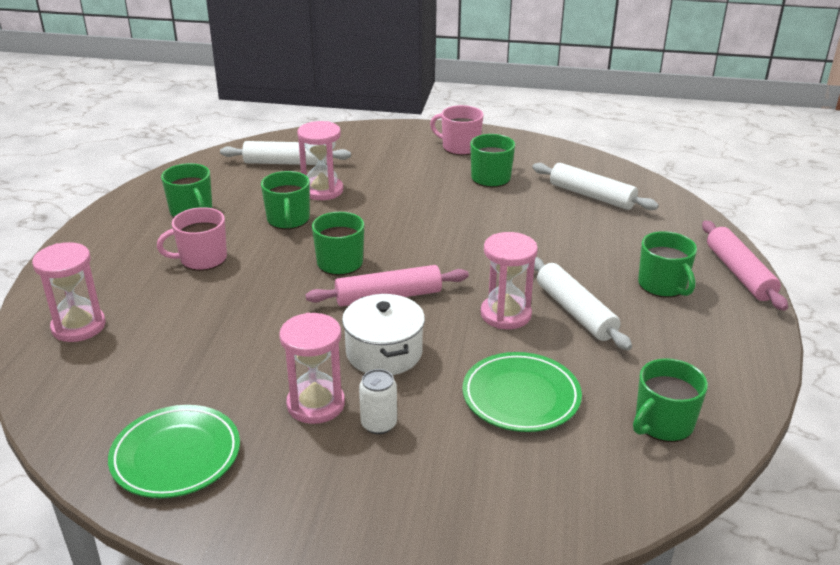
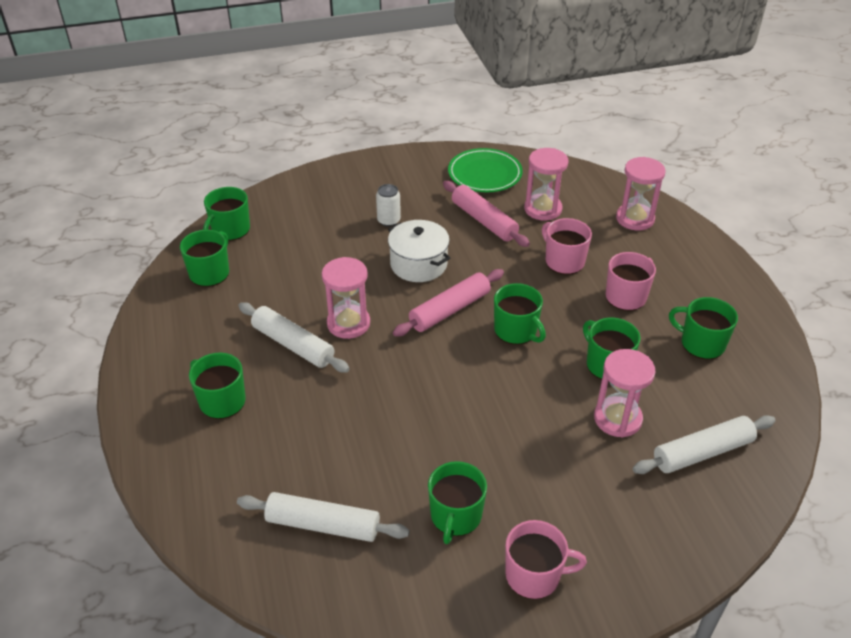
camera: 155 degrees right, 10 degrees up
pink hourglass [279,313,345,424] -> pink hourglass moved to [524,148,569,220]
green plate [462,352,582,432] -> none
pink rolling pin [702,221,788,311] -> pink rolling pin moved to [443,181,530,247]
none -> green mug [203,187,250,241]
none -> pink mug [542,218,592,275]

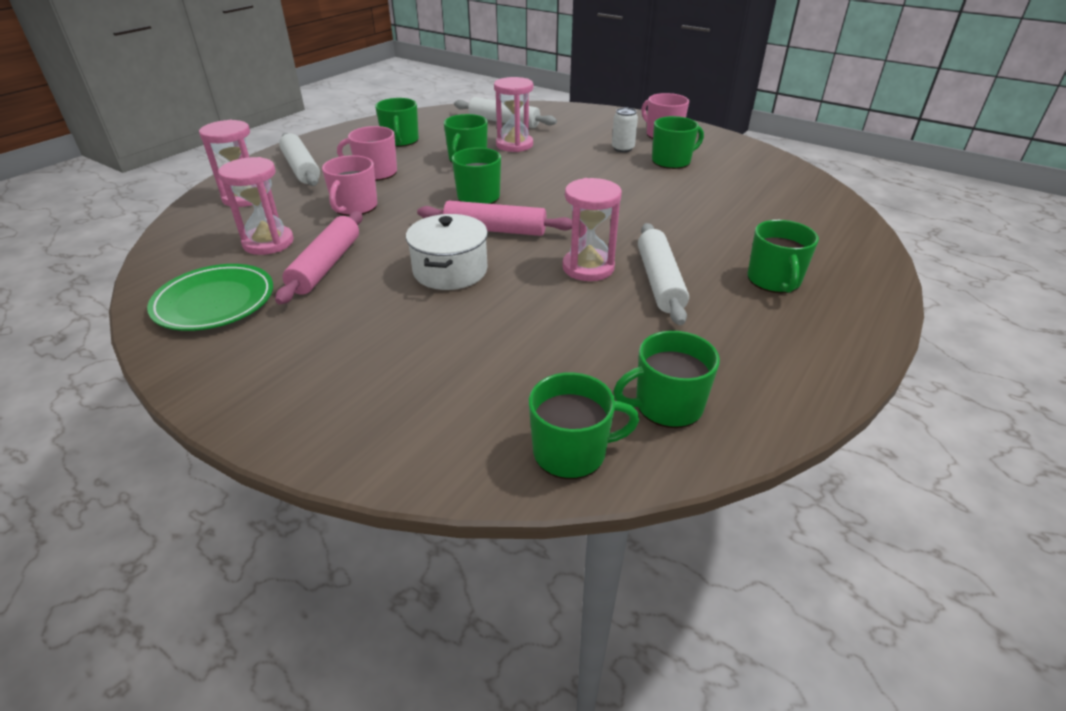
camera: 130 degrees left, 5 degrees down
white rolling pin [237,492,410,542] -> white rolling pin moved to [279,133,320,186]
white can [376,184,401,227] -> white can moved to [612,108,638,152]

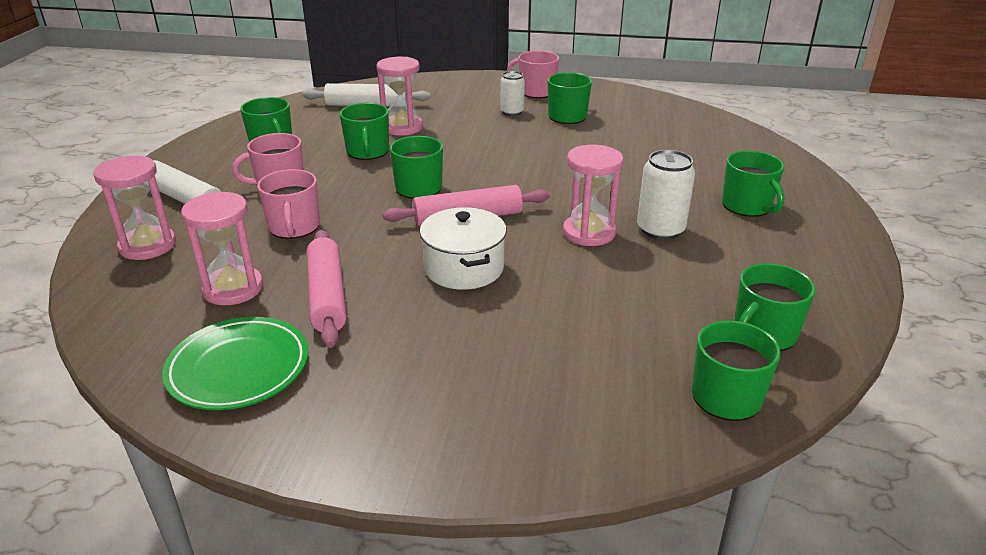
camera: 25 degrees left, 5 degrees down
white rolling pin [638,223,689,325] -> white can [637,150,695,240]

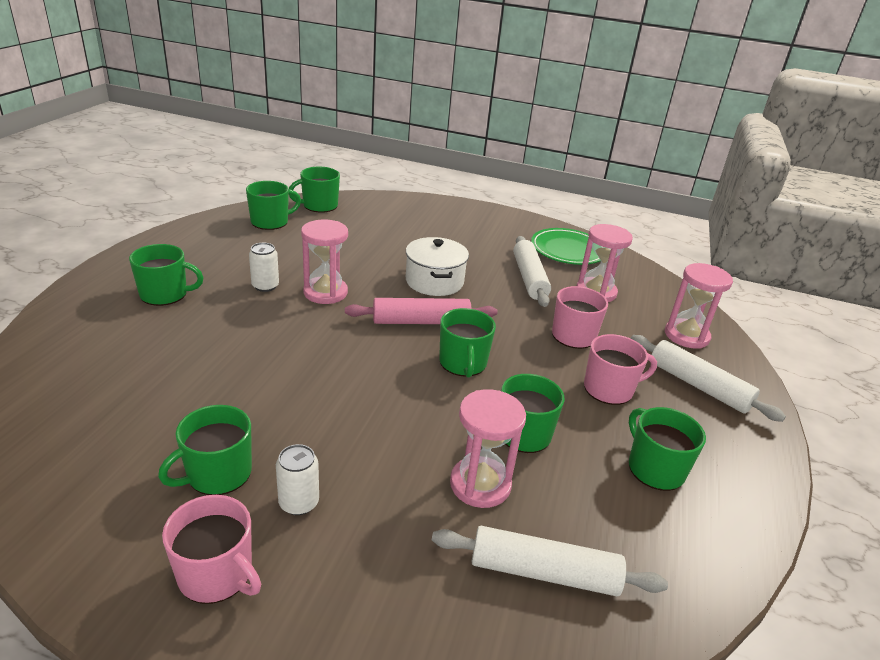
camera: 175 degrees left, 0 degrees up
pink rolling pin [307,230,347,348] -> white rolling pin [513,236,551,307]
white can [637,150,695,240] -> white can [249,243,279,292], size x0.66
green mug [722,151,785,217] -> green mug turned 105 degrees clockwise [129,244,204,306]

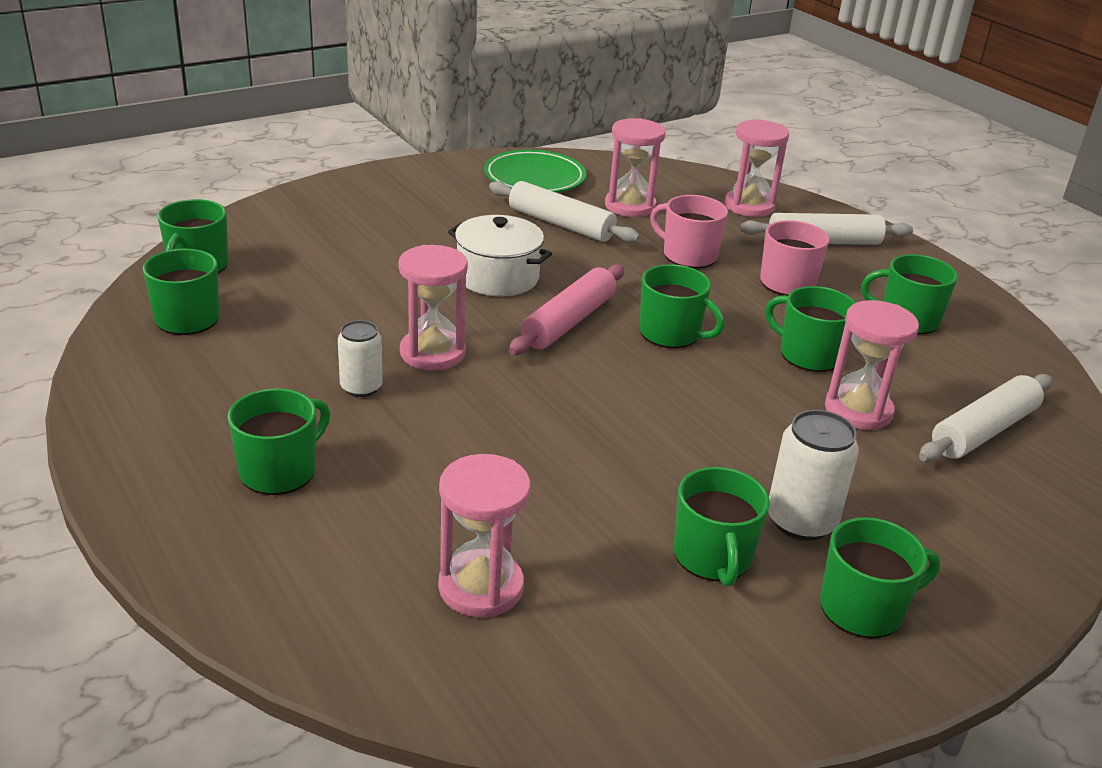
camera: 50 degrees left, 0 degrees up
pink mug [162,495,261,604] -> green mug [820,517,940,639]
white can [276,444,319,515] -> white can [768,410,859,541], size x1.52
none -> pink hourglass [438,454,531,618]

